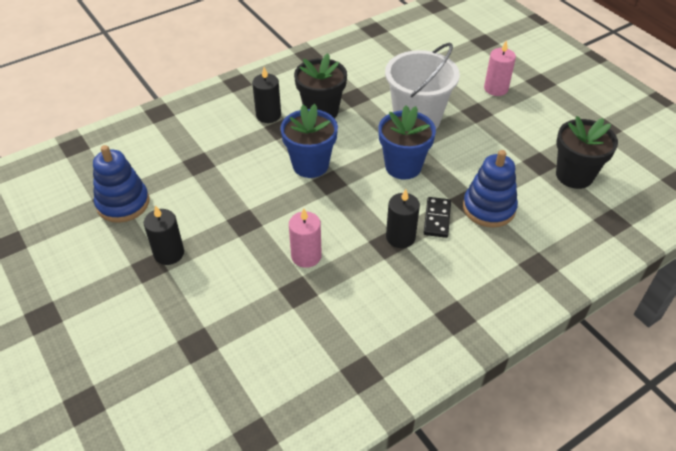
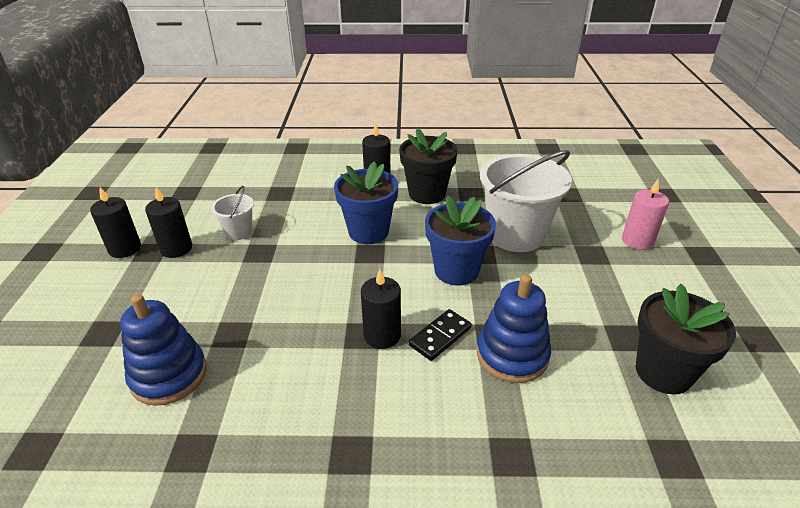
camera: 35 degrees right, 10 degrees down
blue stacking toy [93,145,149,223] -> blue stacking toy moved to [120,294,207,406]
pink candle [289,209,322,268] -> none
none -> black candle [90,187,141,258]
none -> white bucket [211,186,254,240]

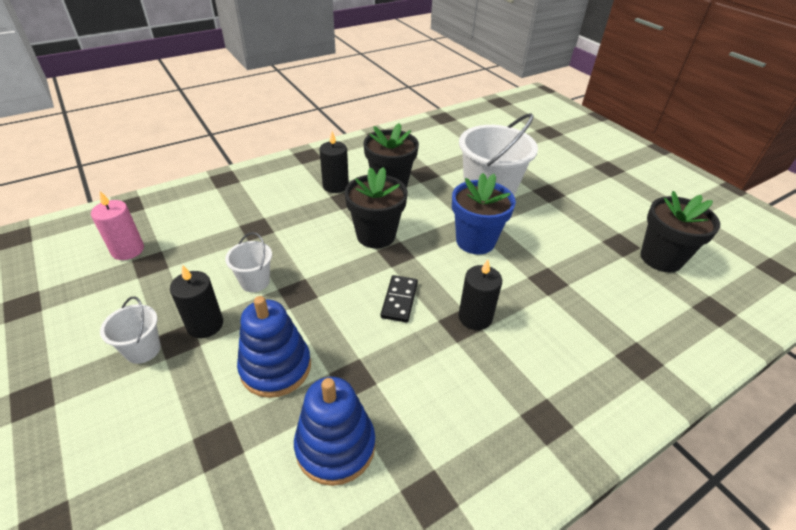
camera: 35 degrees left, 5 degrees up
black candle [90,187,141,258] -> white bucket [100,296,161,364]
blue flower pot [334,162,398,244] -> black flower pot [344,167,408,248]
black domino [409,309,472,361] -> black domino moved to [381,275,418,322]
blue stacking toy [477,274,551,383] -> blue stacking toy moved to [237,296,311,398]
pink candle [622,178,669,250] -> pink candle moved to [91,191,144,260]

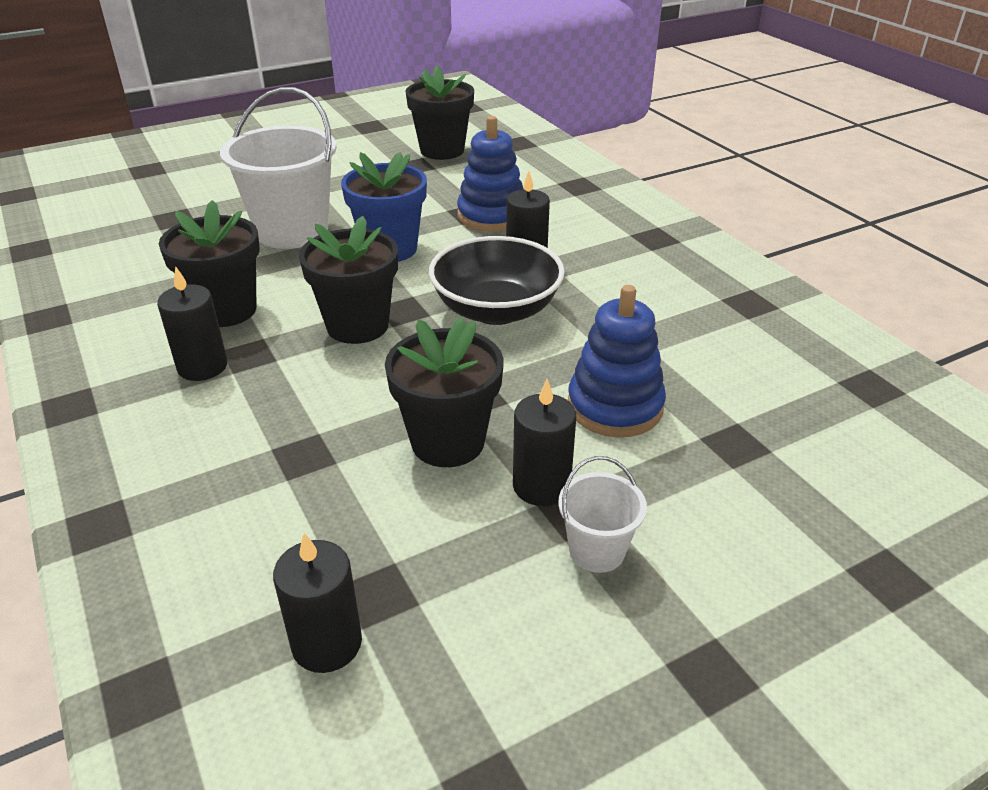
camera: 85 degrees left, 5 degrees down
pink candle [91,191,144,260] -> black candle [273,533,362,673]
white bucket [225,232,272,292] -> black flower pot [385,317,503,467]
blue stacking toy [294,377,375,486] -> blue stacking toy moved to [457,116,524,232]
black domino [381,275,418,322] -> black bowl [429,236,565,325]

